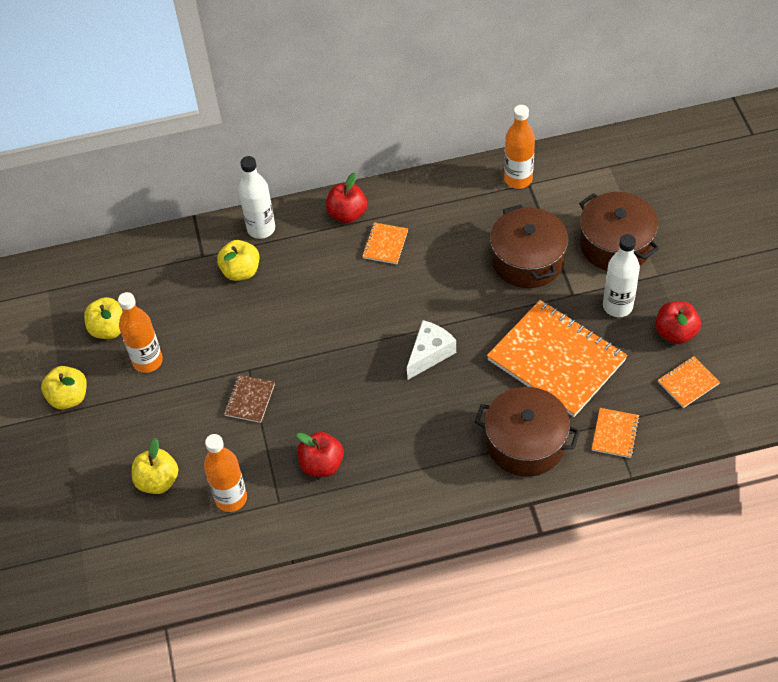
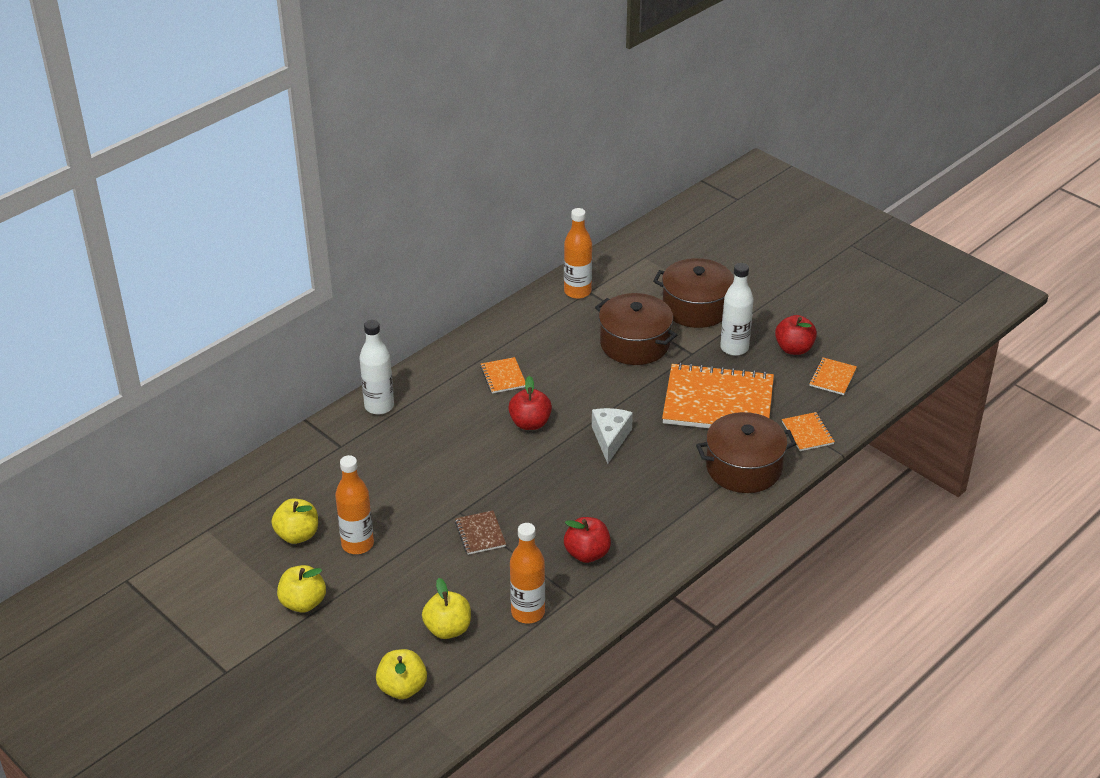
camera: 35 degrees left, 15 degrees down
yellow apple [217,240,259,281] -> yellow apple moved to [376,649,427,699]
red apple [326,173,367,223] -> red apple moved to [508,376,552,430]

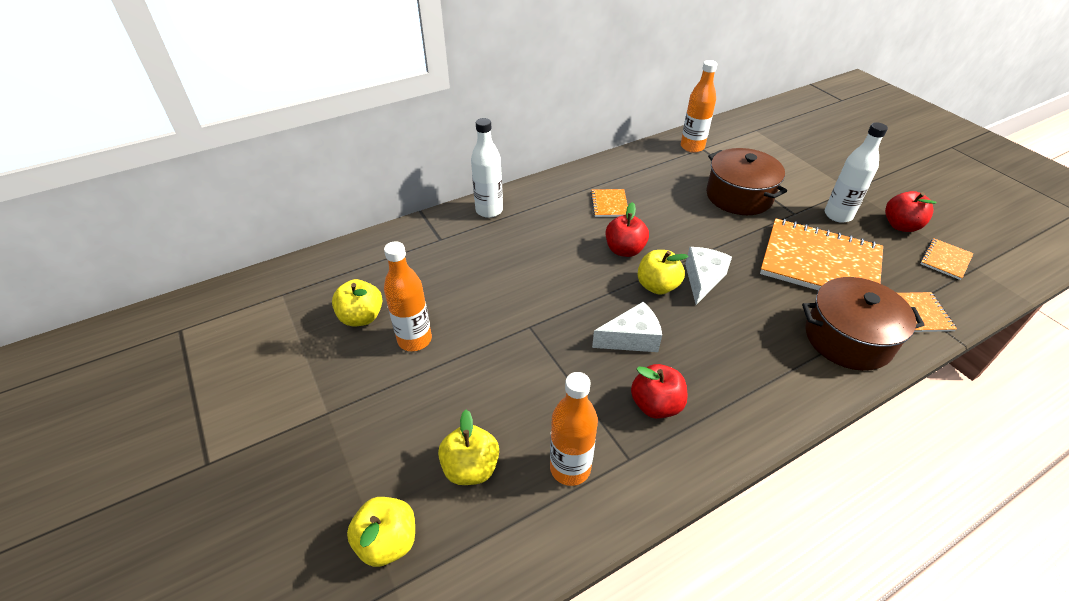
camera: 15 degrees right, 5 degrees up
yellow apple [277,565,326,613] -> yellow apple moved to [637,250,689,295]
brown notebook [455,511,506,555] -> none
brown pot [653,258,734,328] -> none
none -> white cheese [592,302,662,352]

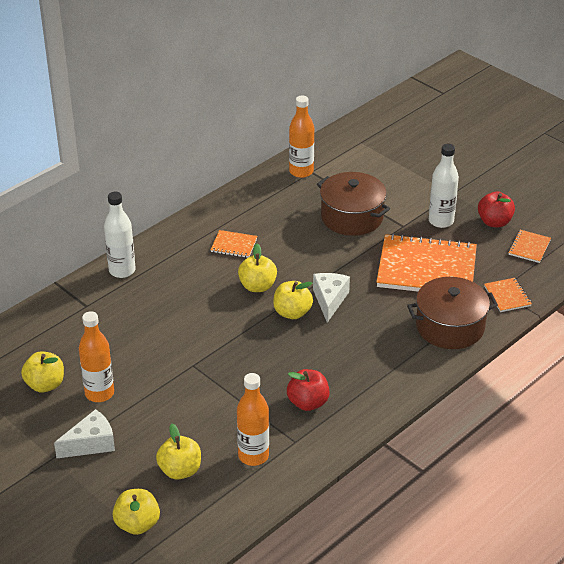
camera: 15 degrees left, 5 degrees down
orange notebook [590,189,628,217] -> orange notebook turned 60 degrees counterclockwise [211,230,257,258]
white cheese [592,302,662,352] -> white cheese moved to [54,409,115,458]
red apple [606,202,649,257] -> yellow apple [238,244,277,292]

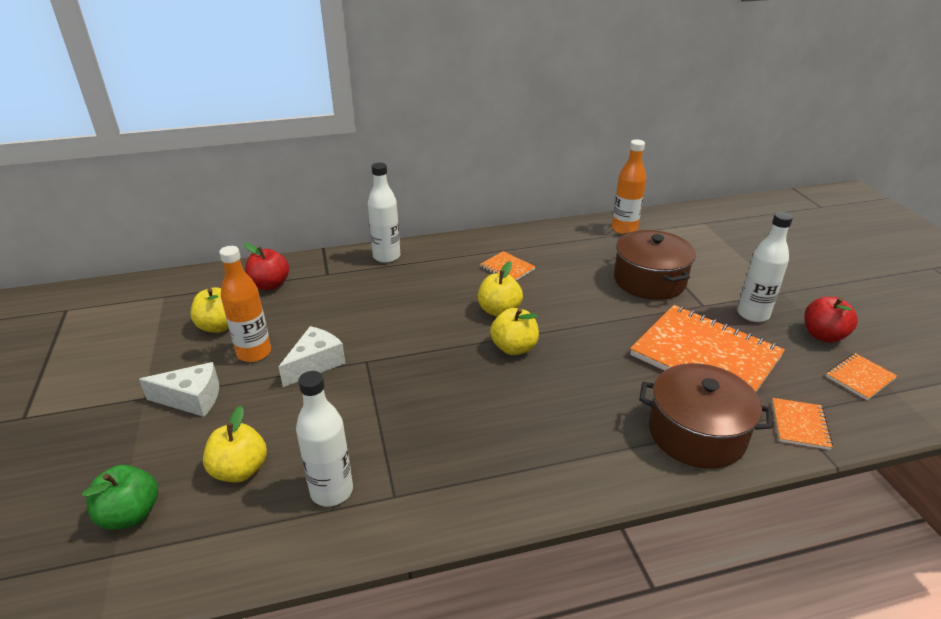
camera: 30 degrees right, 5 degrees down
yellow apple [112,489,160,535] -> green apple [82,465,158,530]
orange bottle [237,373,269,466] -> white bottle [296,371,353,507]
red apple [287,369,330,411] -> red apple moved to [244,243,289,290]
white cheese [313,273,350,323] -> white cheese moved to [279,326,345,387]

